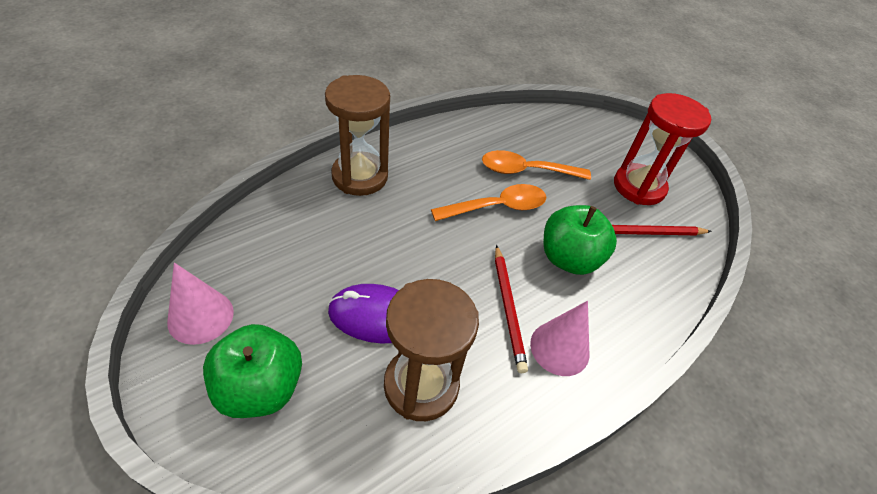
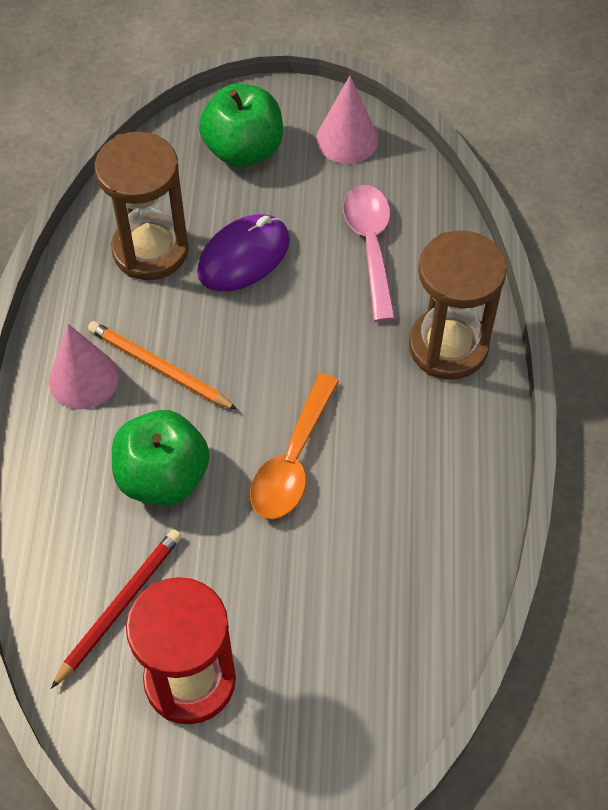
camera: 135 degrees right, 10 degrees up
orange spoon [482,150,591,180] -> none
red pencil [495,245,528,373] -> orange pencil [88,321,238,410]
none -> pink spoon [343,185,395,322]

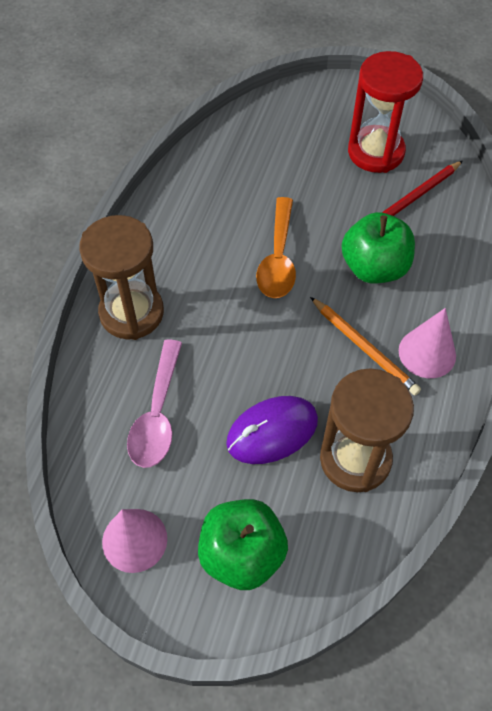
camera: 165 degrees left, 0 degrees up
orange spoon [250,374,339,519] -> orange spoon turned 150 degrees clockwise [256,197,296,298]

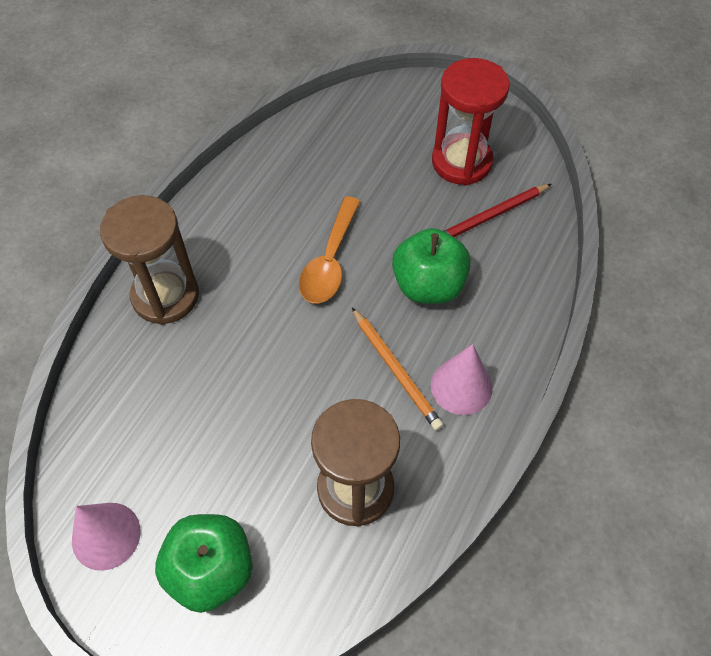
camera: 10 degrees right, 0 degrees up
pink spoon [127,339,182,468] -> none
purple mouse [226,396,318,464] -> none

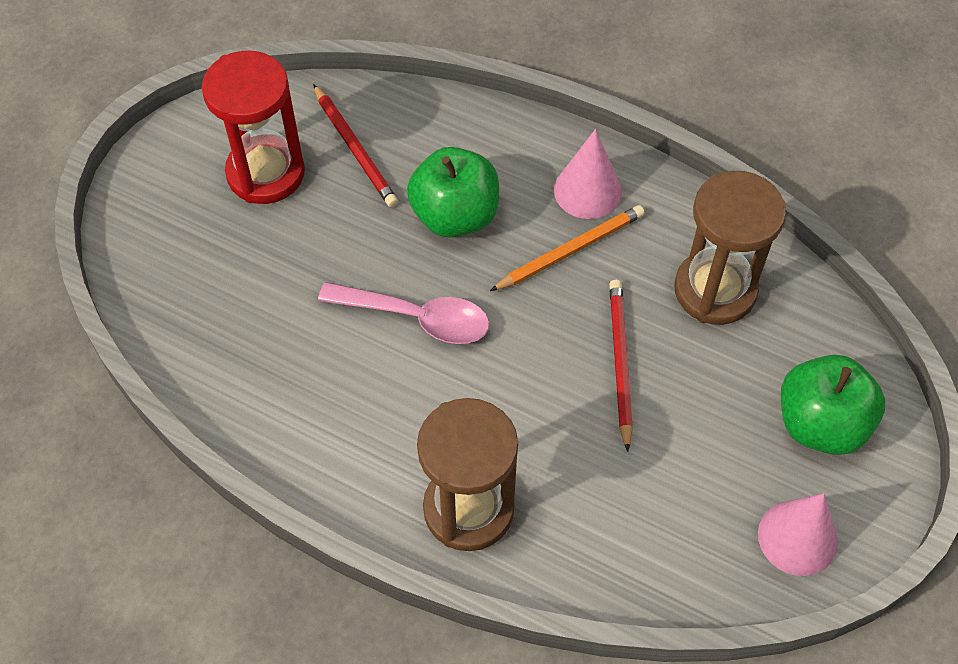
camera: 90 degrees left, 0 degrees up
orange spoon [299,196,361,303] -> pink spoon [318,282,490,344]
none -> red pencil [609,280,633,452]

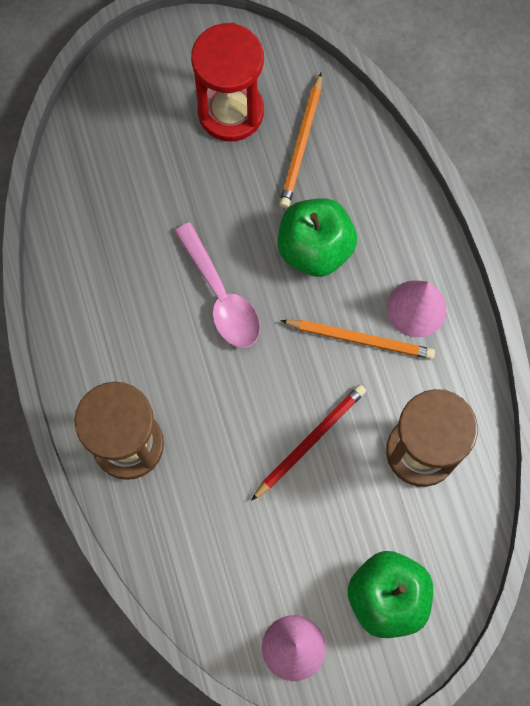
camera: 45 degrees right, 15 degrees up
red pencil [313,84,398,207] -> orange pencil [279,73,322,208]

